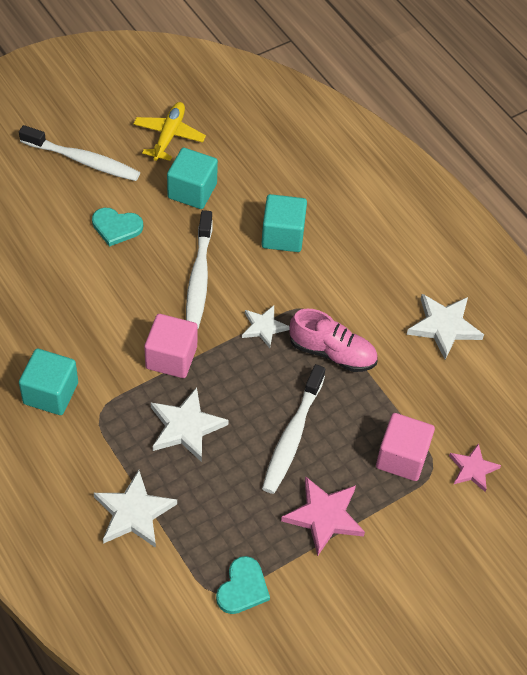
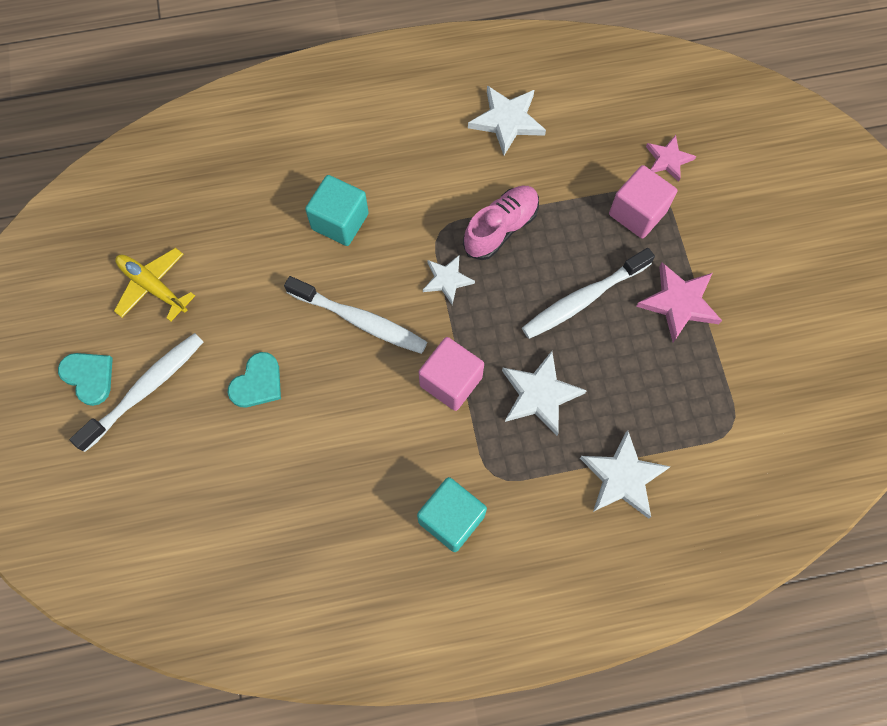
camera: 65 degrees left, 15 degrees up
turquoise cube [167,148,218,209] -> none
turquoise heart [216,556,270,614] -> turquoise heart moved to [58,353,113,406]
white toothbrush [262,364,325,494] -> white toothbrush turned 105 degrees clockwise [522,248,655,339]

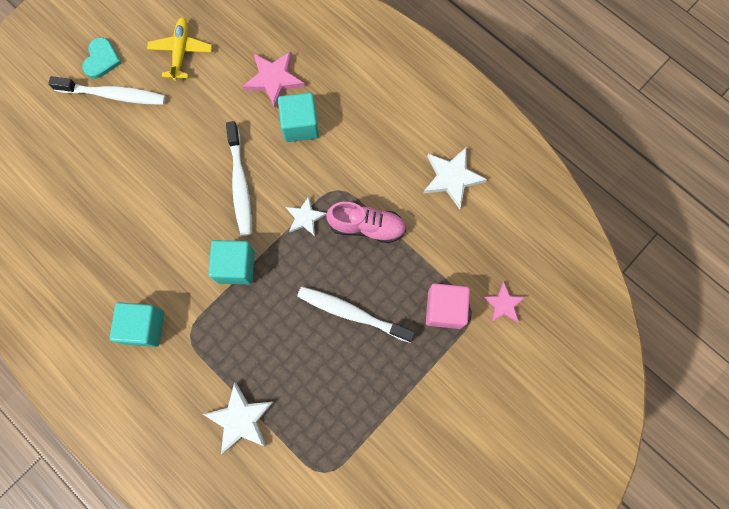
camera: 55 degrees right, 5 degrees up
turquoise heart [228,352,281,407] -> none
pink cube [419,337,484,411] -> turquoise cube [208,240,255,284]
white star [502,351,587,436] -> none
pink star [636,262,722,342] -> pink star moved to [242,51,305,108]

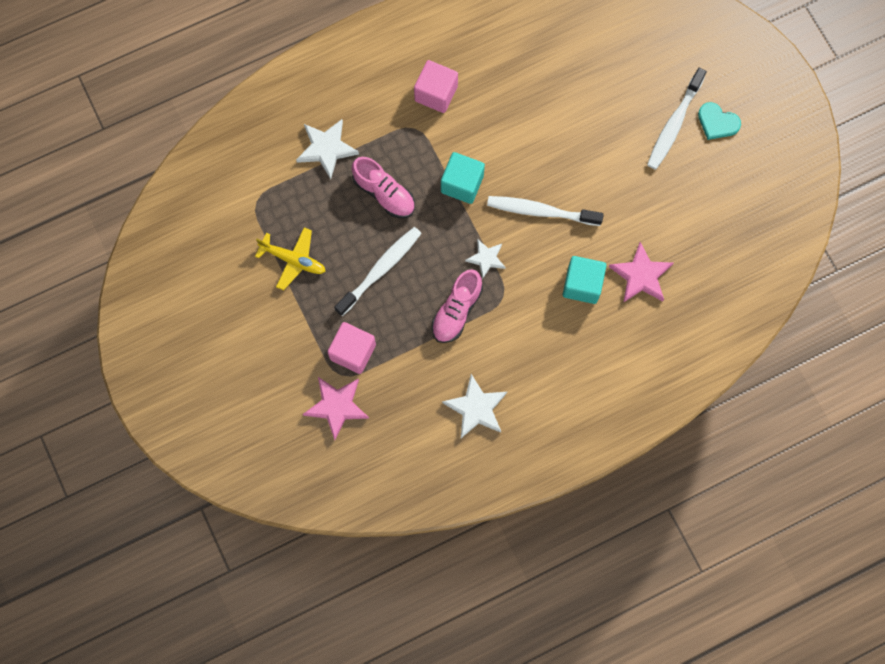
camera: 110 degrees right, 0 degrees up
turquoise cube [110,302,164,347] -> pink cube [414,60,458,113]
yellow plane [147,17,212,81] -> yellow plane moved to [255,227,326,290]
pink star [482,282,525,323] -> pink star [303,377,369,440], size x1.56
none -> pink shoe [352,157,415,218]

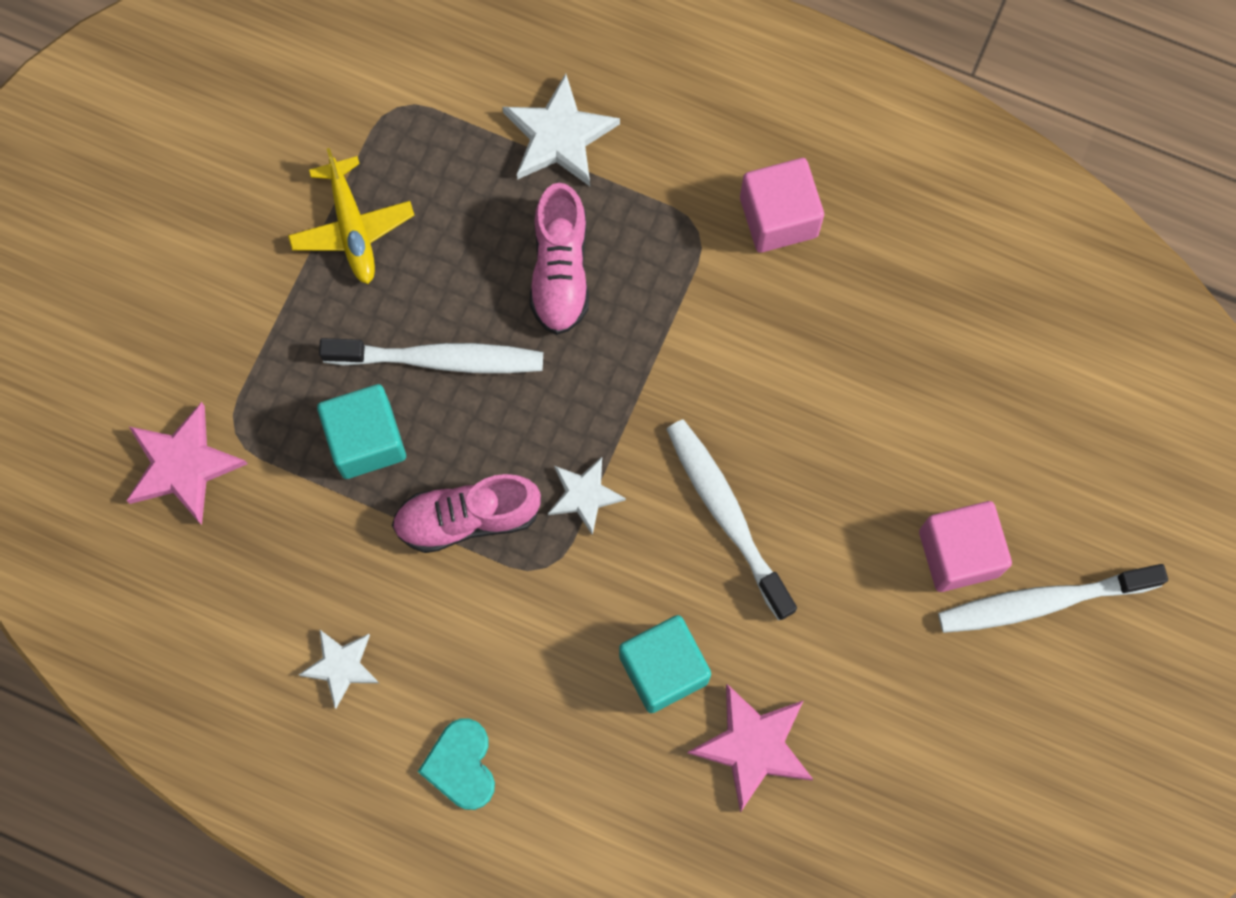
camera: 50 degrees right, 0 degrees up
pink cube [328,322,376,374] -> pink cube moved to [919,501,1012,592]
turquoise cube [441,152,485,204] -> turquoise cube moved to [317,384,406,479]
white star [442,374,507,438] -> white star [298,629,379,708], size x0.64
turquoise heart [698,102,741,140] -> turquoise heart moved to [418,718,495,810]

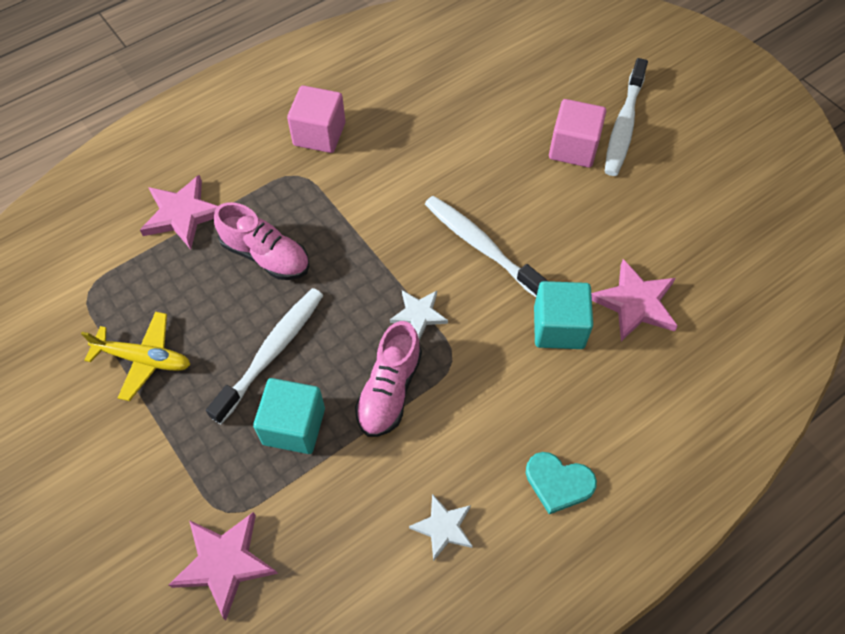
camera: 60 degrees left, 15 degrees down
white star [502,74,620,186] -> pink star [140,175,218,249]
white toothbrush [666,419,797,621] -> white toothbrush turned 45 degrees clockwise [425,196,548,297]

